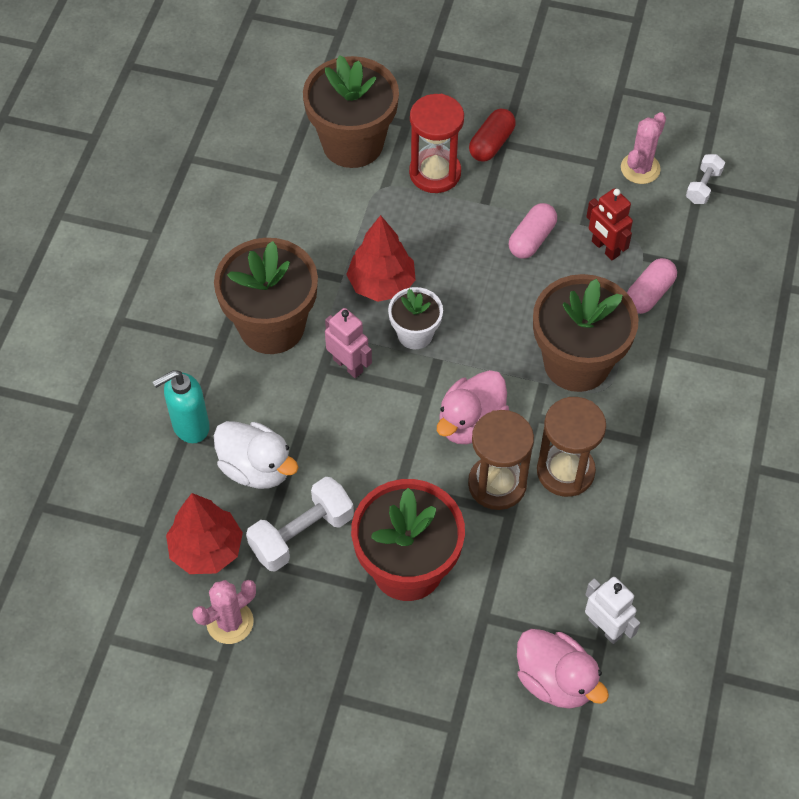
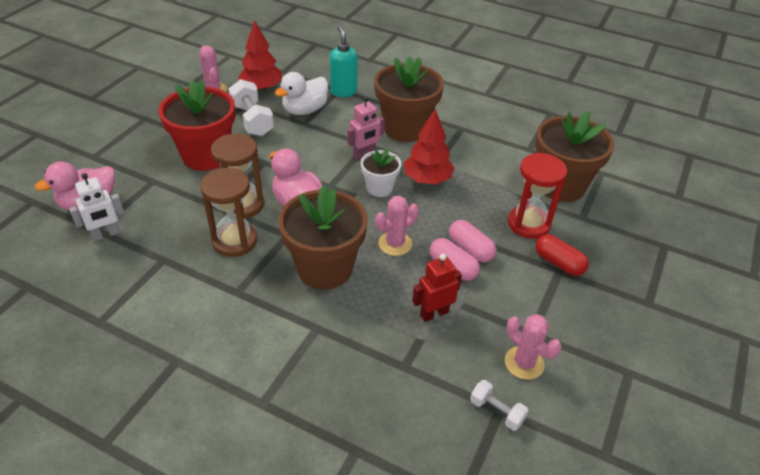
camera: 100 degrees right, 15 degrees down
pink capsule [627,258,677,314] -> pink capsule moved to [449,220,496,262]
none -> pink cactus [375,195,419,256]

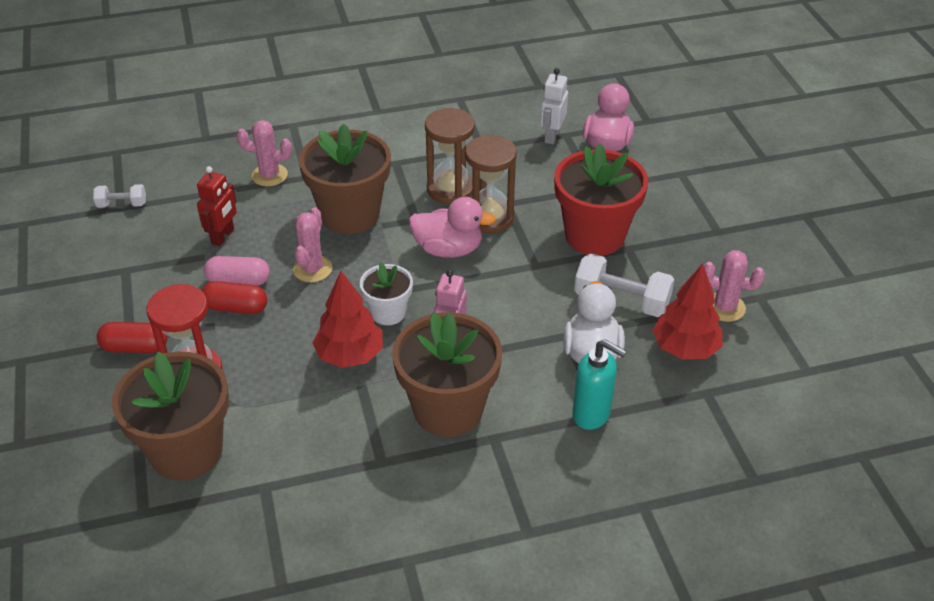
camera: 140 degrees right, 0 degrees up
pink capsule [449,220,496,262] -> red capsule [202,281,267,314]
pink cactus [505,314,561,380] -> pink cactus moved to [237,120,292,186]

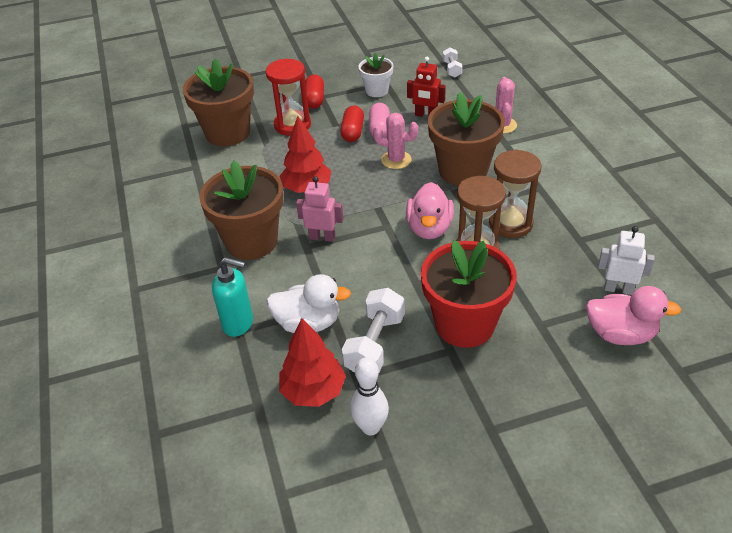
camera: 90 degrees right, 0 degrees up
white flower pot [360,263,413,325] -> white flower pot moved to [358,53,393,97]
turquoise soap dispenser [572,339,627,430] -> turquoise soap dispenser turned 105 degrees counterclockwise [212,257,253,337]
pink cactus [704,250,765,322] -> white bowling pin [350,357,389,435]

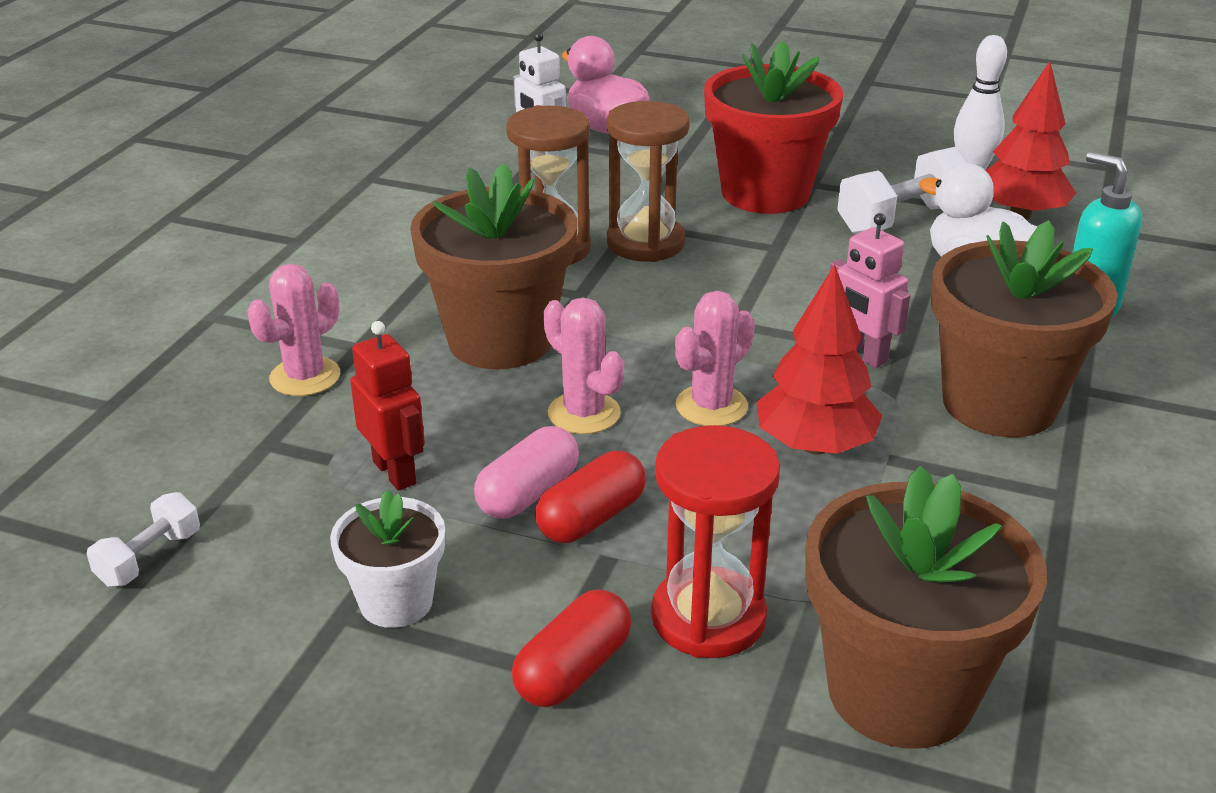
camera: 145 degrees left, 10 degrees down
pink duck [406,182,454,239] -> none
none -> pink cactus [675,291,755,426]

